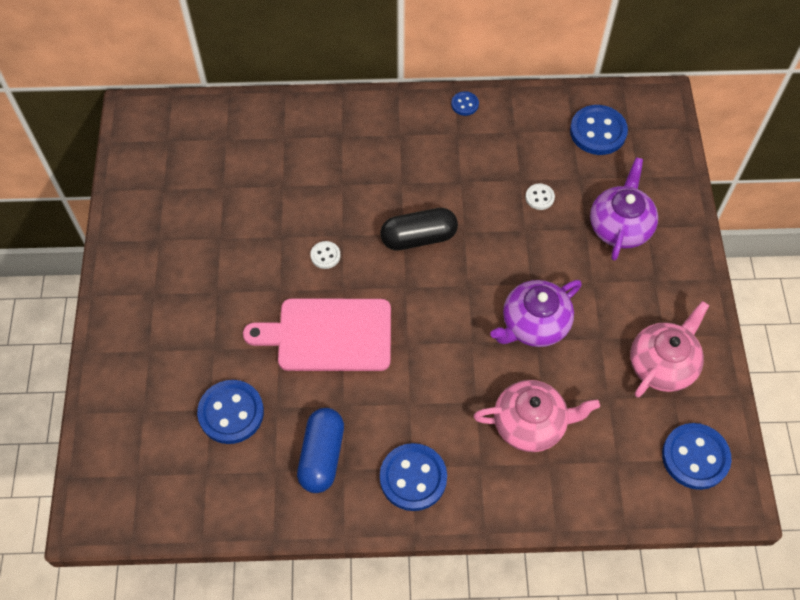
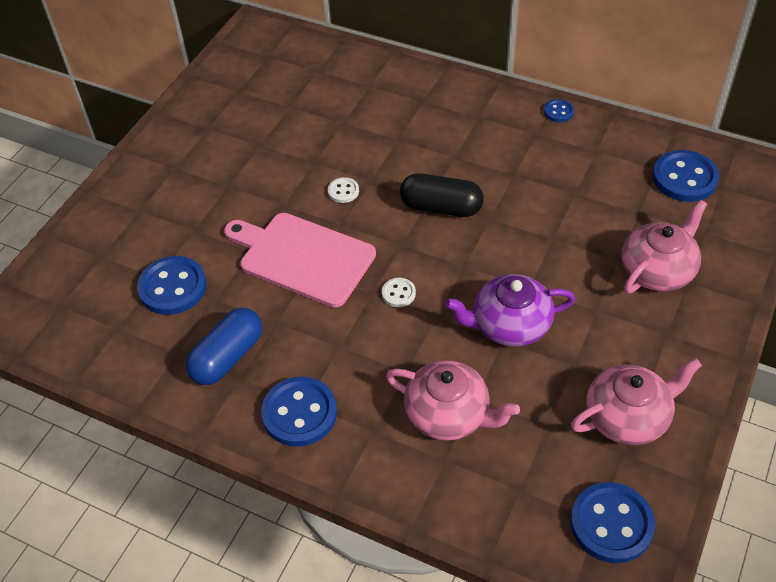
camera: 30 degrees right, 10 degrees down
white button [525,184,555,210] -> white button moved to [382,278,416,307]
purple teapot [590,157,658,261] -> pink teapot [621,200,707,293]

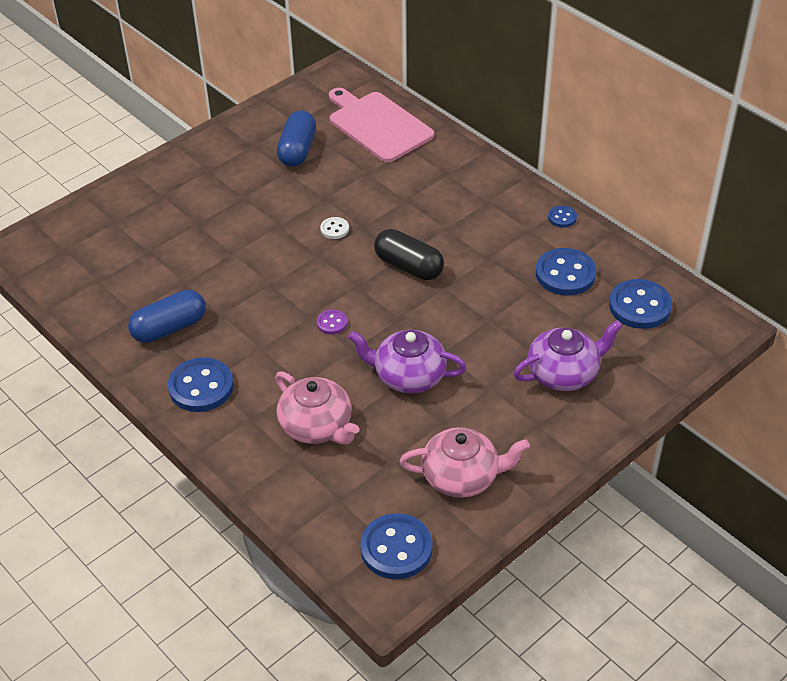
camera: 20 degrees right, 5 degrees down
blue button [137,256,207,315] -> blue button moved to [536,248,596,296]
pink cutting board [224,213,376,308] -> pink cutting board moved to [329,88,434,162]
white button [382,278,416,307] -> purple button [317,309,347,334]
pink teapot [621,200,707,293] -> purple teapot [514,320,622,391]
none -> blue capsule [277,111,316,167]

